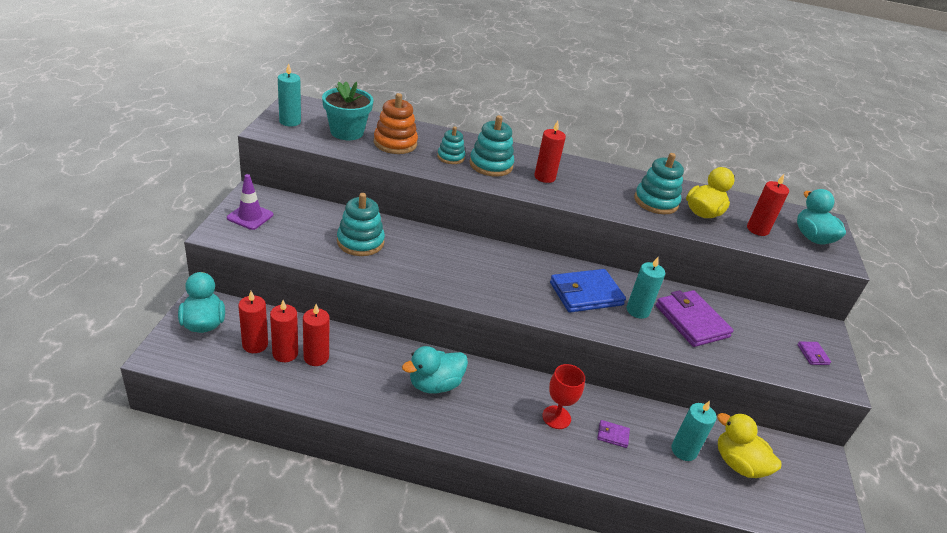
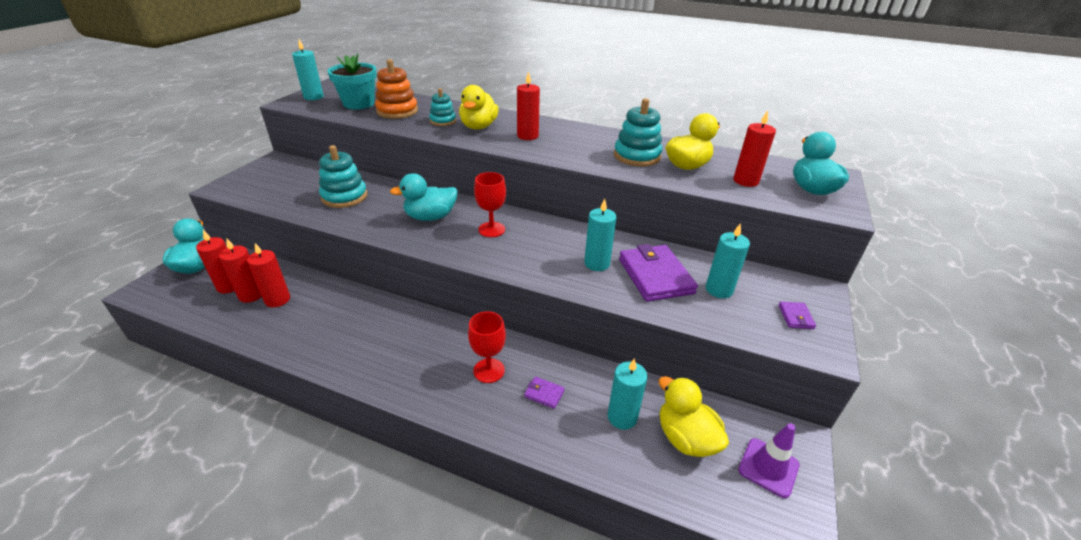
camera: 15 degrees right, 0 degrees up
purple traffic cone [227,174,273,230] -> purple traffic cone moved to [738,423,799,498]
turquoise duck [402,346,468,393] -> turquoise duck moved to [390,173,458,221]
turquoise stacking toy [469,115,514,177] -> yellow duck [459,85,499,130]
blue wallet [550,269,626,313] -> none
none -> red goblet [474,172,506,237]
none -> turquoise candle [706,223,750,298]

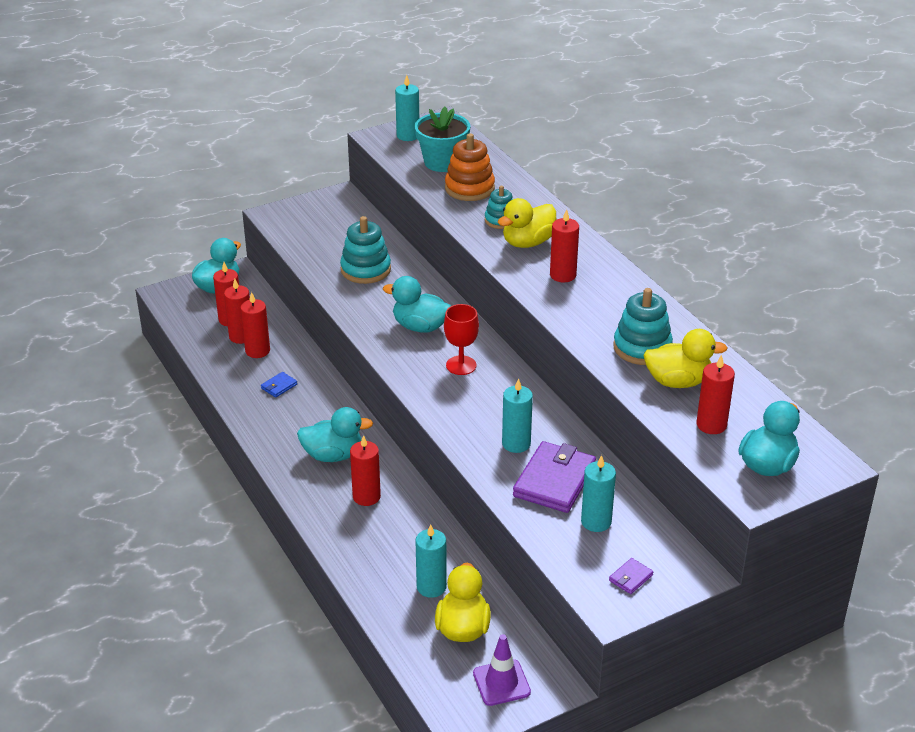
camera: 40 degrees right, 0 degrees up
red goblet [468,311,506,383] -> red candle [350,435,381,506]
purple wallet [524,376,565,409] -> none
none -> blue wallet [261,372,298,398]
none -> turquoise duck [297,407,373,462]

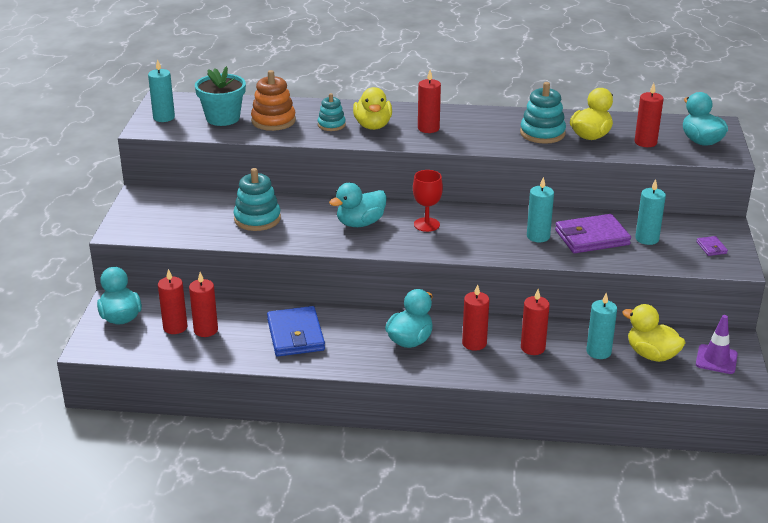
camera: 55 degrees left, 5 degrees down
red candle [240,292,270,358] -> red candle moved to [521,289,550,355]
blue wallet [261,372,298,398] -> blue wallet [267,306,325,356], size x2.28
purple wallet [513,441,596,513] -> purple wallet turned 75 degrees counterclockwise [555,214,631,253]

